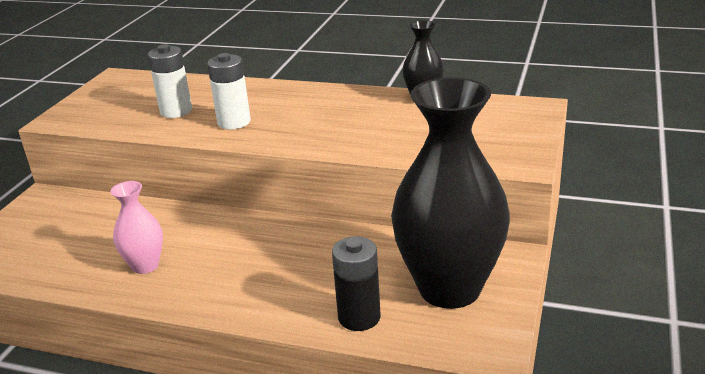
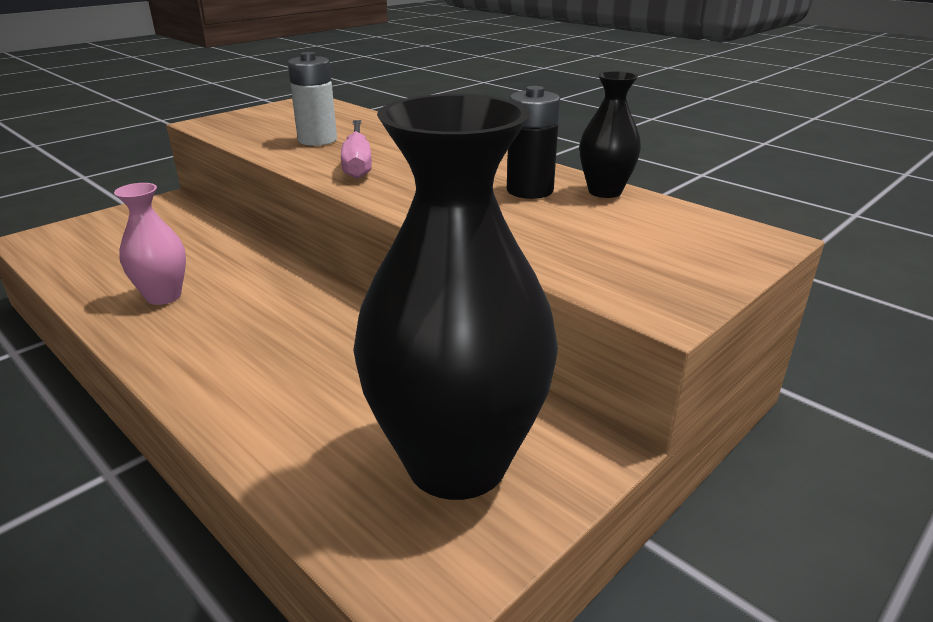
camera: 25 degrees right, 0 degrees up
white battery [207,53,251,129] -> pink screwdriver [341,120,372,179]
black battery [332,236,381,331] -> black battery moved to [507,86,560,199]

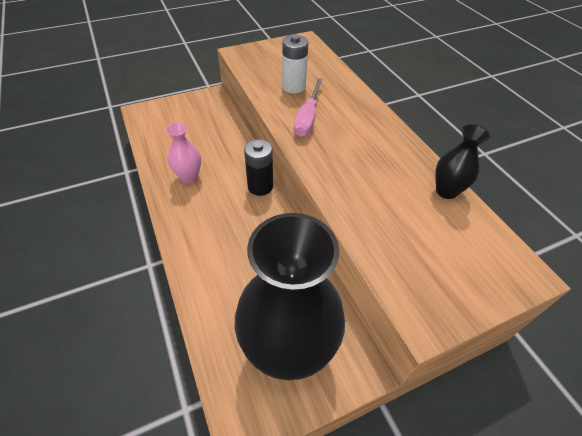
camera: 20 degrees right, 20 degrees up
black battery [507,86,560,199] -> black battery moved to [244,139,273,196]

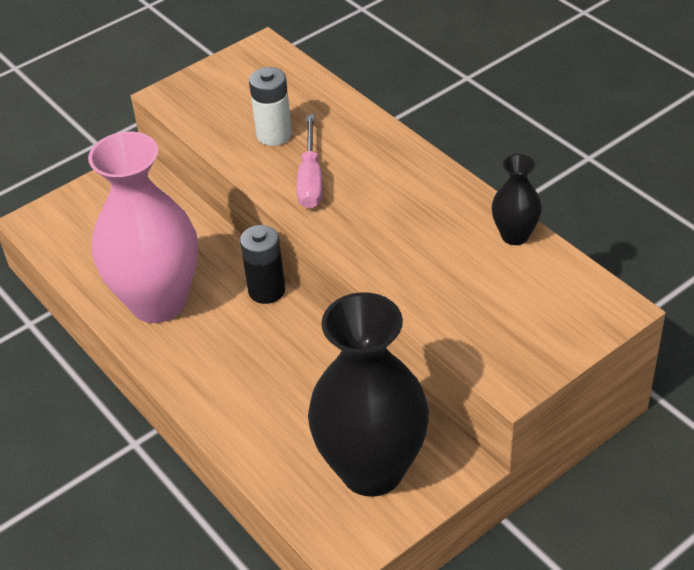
camera: 10 degrees left, 5 degrees down
pink vase [165,122,201,183] -> pink vase [88,131,198,323], size x2.17

